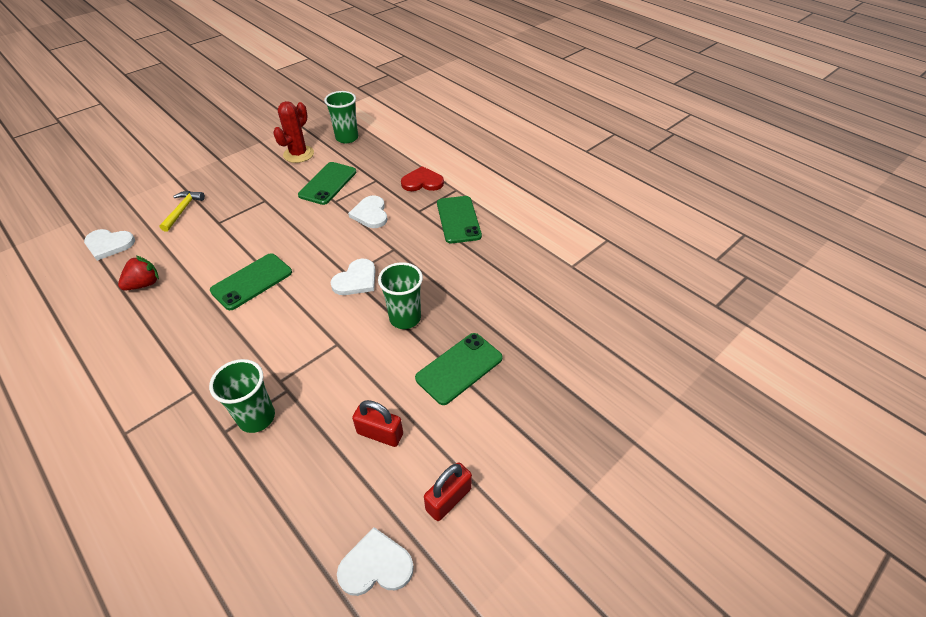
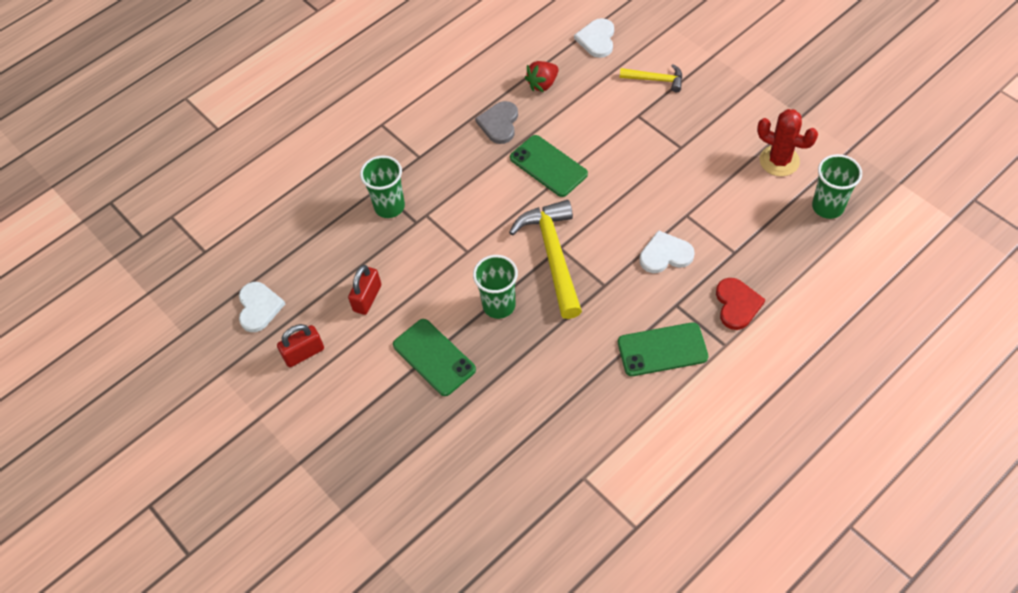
camera: 95 degrees right, 10 degrees up
red strawberry [118,256,159,291] -> red strawberry turned 90 degrees clockwise [525,61,558,92]
green phone [298,162,356,205] -> none
white heart [331,259,375,295] -> yellow hammer [509,200,582,319]
red padlock [424,462,472,521] -> red padlock turned 75 degrees counterclockwise [277,324,324,367]
none -> grey heart [475,101,518,144]

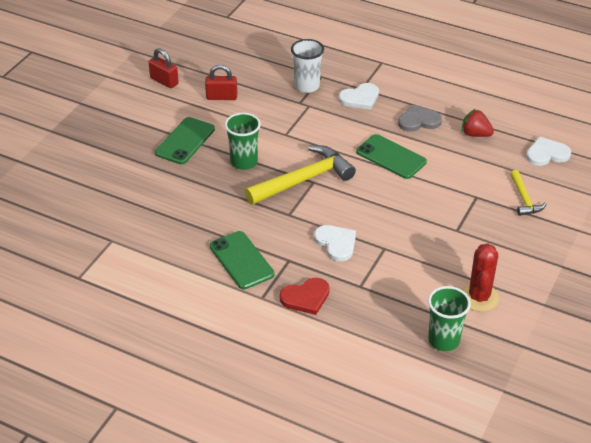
camera: 65 degrees right, 15 degrees down
white heart [239,282,285,332] -> white heart moved to [339,83,379,110]
green cup [360,155,405,218] -> white cup [291,39,324,93]
green phone [510,135,588,197] -> green phone turned 75 degrees counterclockwise [356,134,427,179]

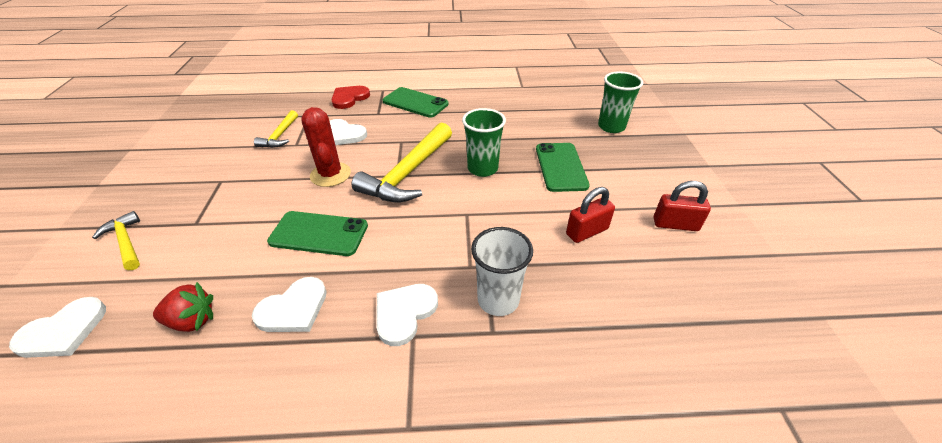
camera: 150 degrees right, 0 degrees up
grey heart [398,104,442,132] -> white heart [252,277,327,332]
green cup [428,286,471,351] -> green cup moved to [598,71,643,133]
red cactus [461,243,499,312] -> red cactus moved to [301,107,351,187]
none -> yellow hammer [254,110,298,148]

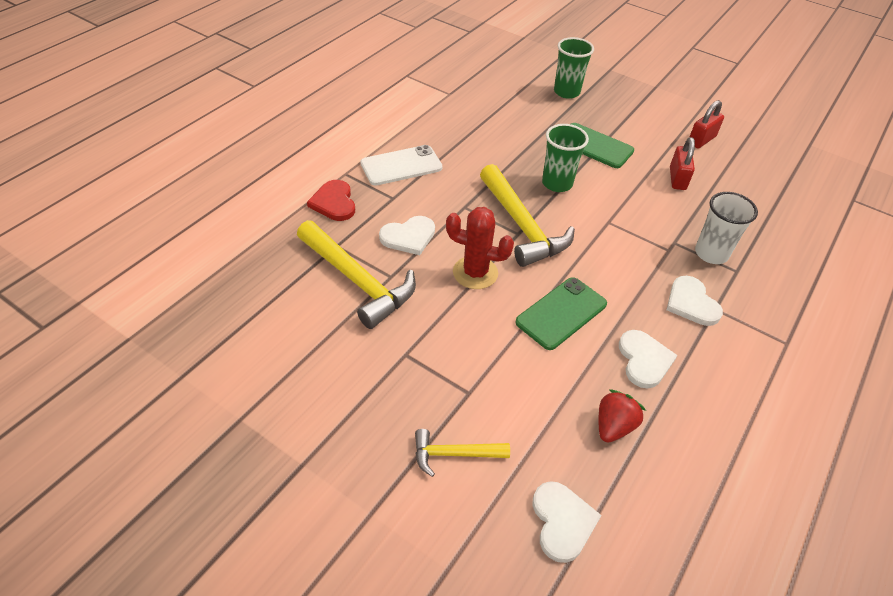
camera: 55 degrees left, 5 degrees up
yellow hammer [254,110,298,148] -> yellow hammer [297,220,416,329], size x1.88
green phone [383,87,449,118] -> white phone [360,145,442,185]

